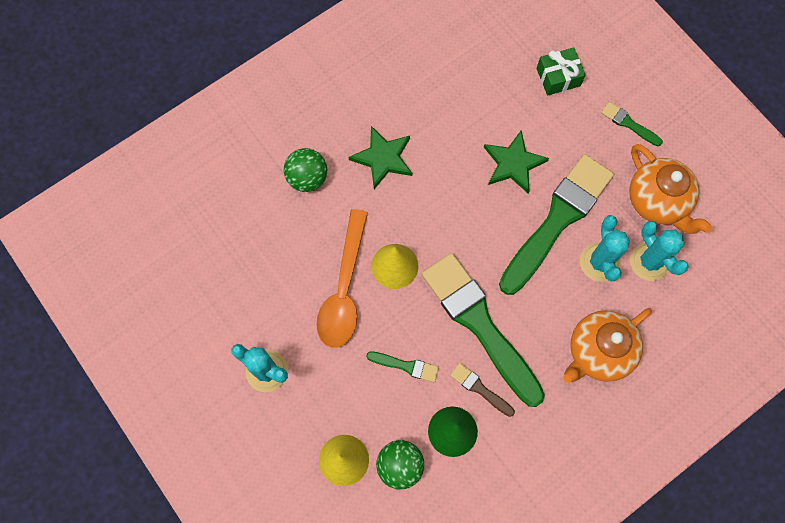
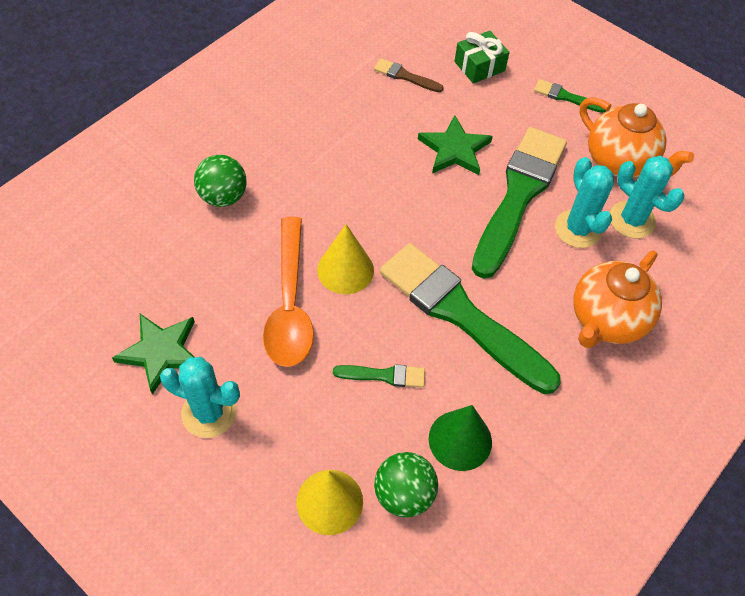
camera: 15 degrees left, 15 degrees down
green star [349,126,412,189] -> green star moved to [112,314,195,395]
brown brush [450,363,515,417] -> brown brush moved to [374,58,444,92]

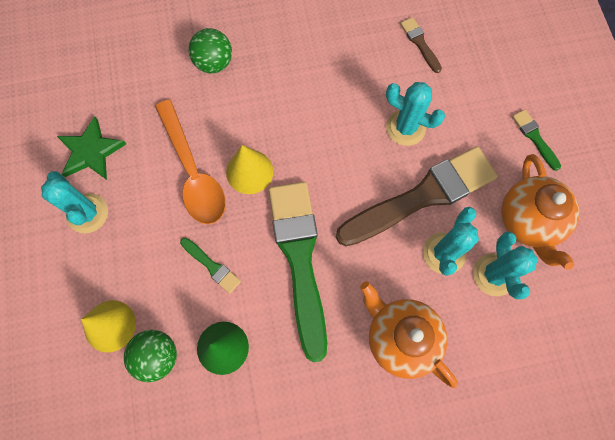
camera: 40 degrees right, 15 degrees up
orange spoon [263,217,314,367] -> orange spoon turned 60 degrees counterclockwise [155,100,226,225]
green star [418,115,493,175] -> turquoise cactus [386,82,445,146]
green gift [455,31,510,84] -> none
green brush [472,127,567,279] -> brown brush [336,146,498,246]
orange teapot [573,251,662,348] -> orange teapot turned 60 degrees clockwise [360,282,458,388]

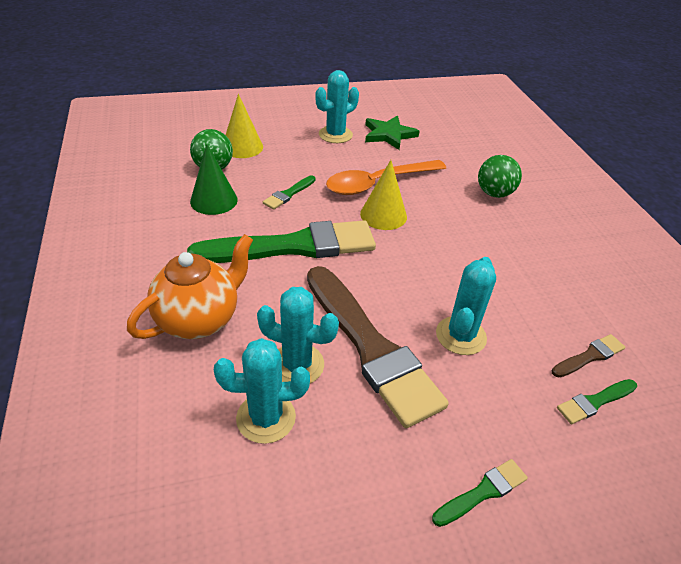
camera: 85 degrees right, 30 degrees down
orange teapot [501,154,580,270] -> none
none -> green brush [557,379,637,424]

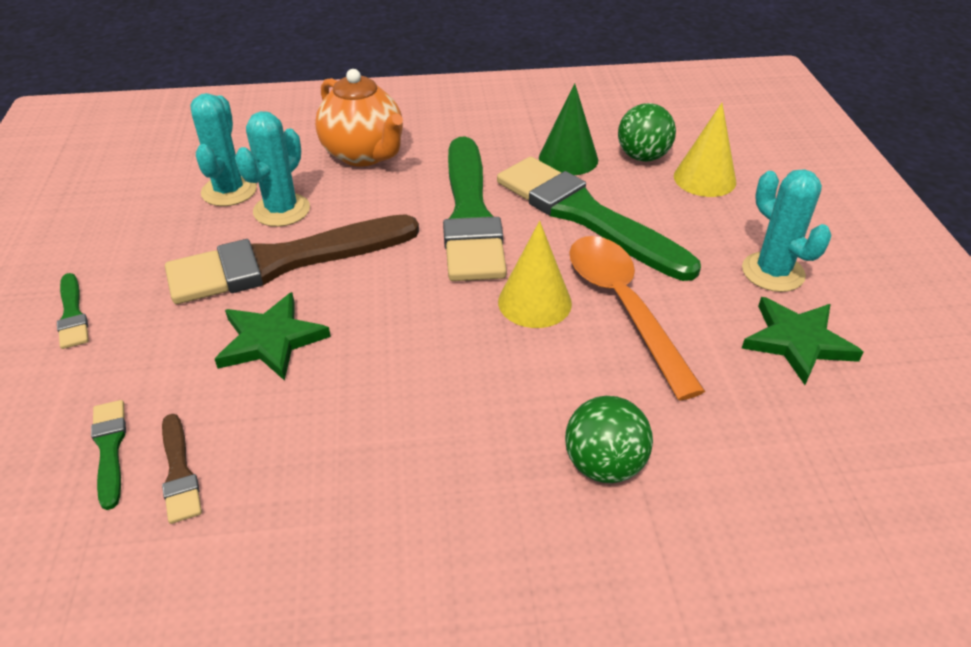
camera: 100 degrees right, 0 degrees up
green brush [263,175,316,210] -> green brush [497,157,701,281], size x2.40
turquoise cactus [436,257,496,355] -> green star [215,292,331,381]

